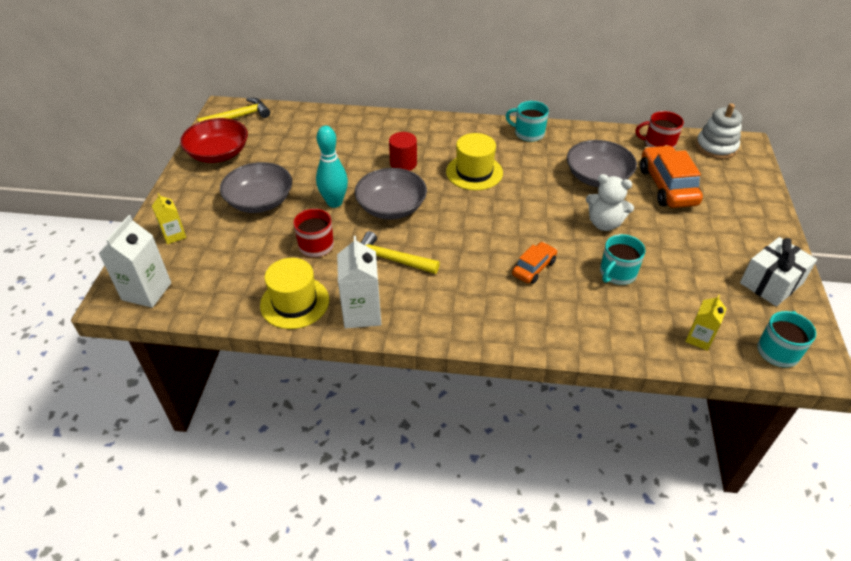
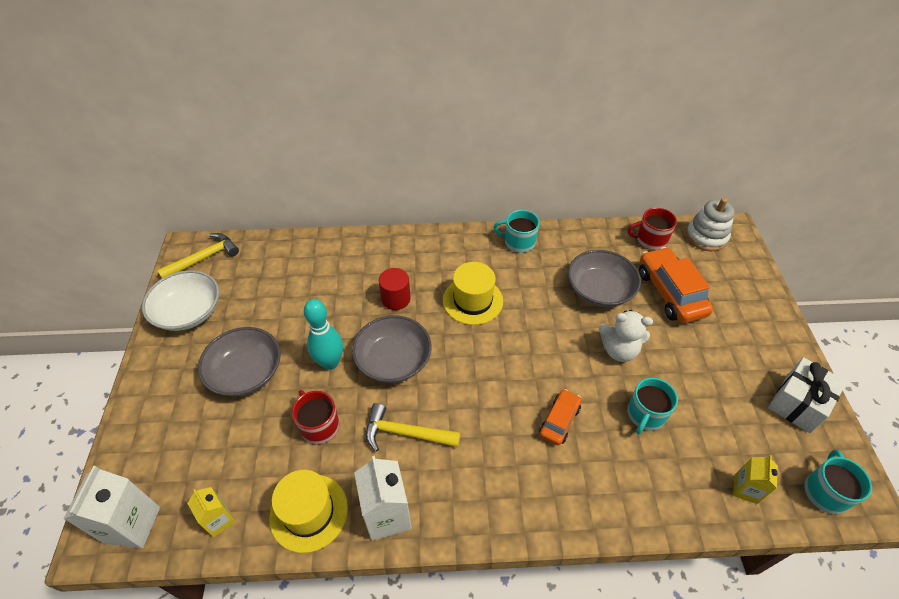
camera: 10 degrees left, 5 degrees up
yellow carton [152,193,186,244] -> yellow carton moved to [187,487,236,537]
red bowl [180,118,248,163] -> white bowl [142,270,219,331]

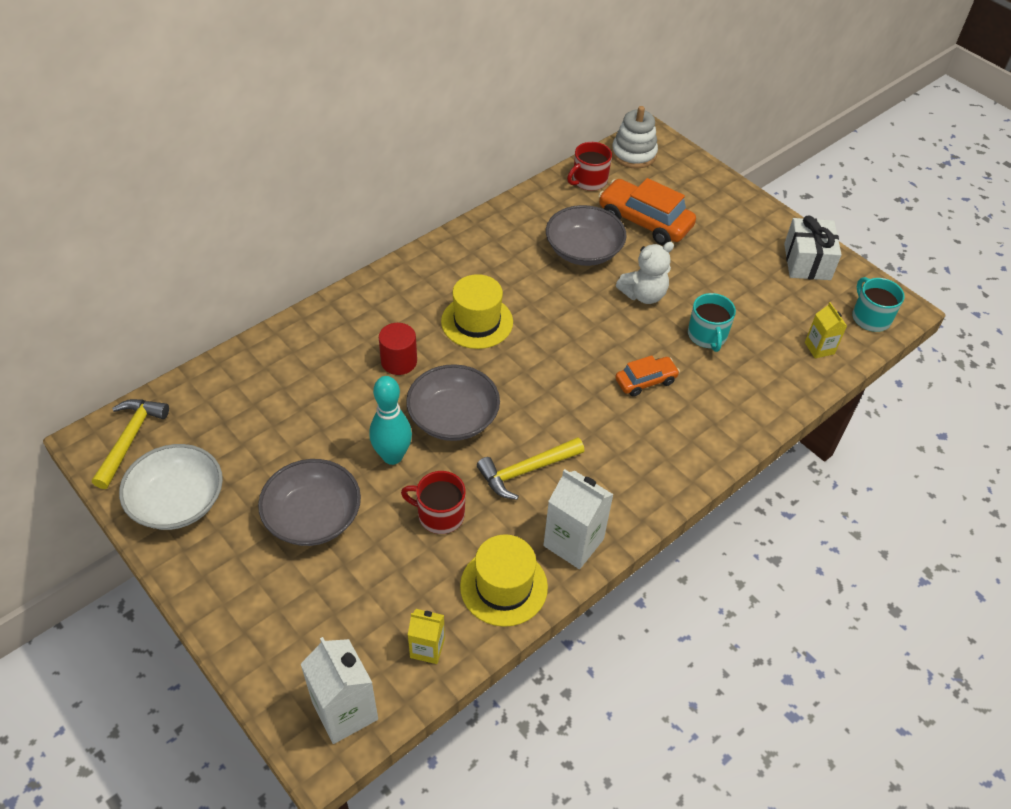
camera: 40 degrees left, 0 degrees up
turquoise mug [494,210,540,253] -> none
orange car [539,389,582,446] -> orange car turned 75 degrees clockwise [615,355,680,397]

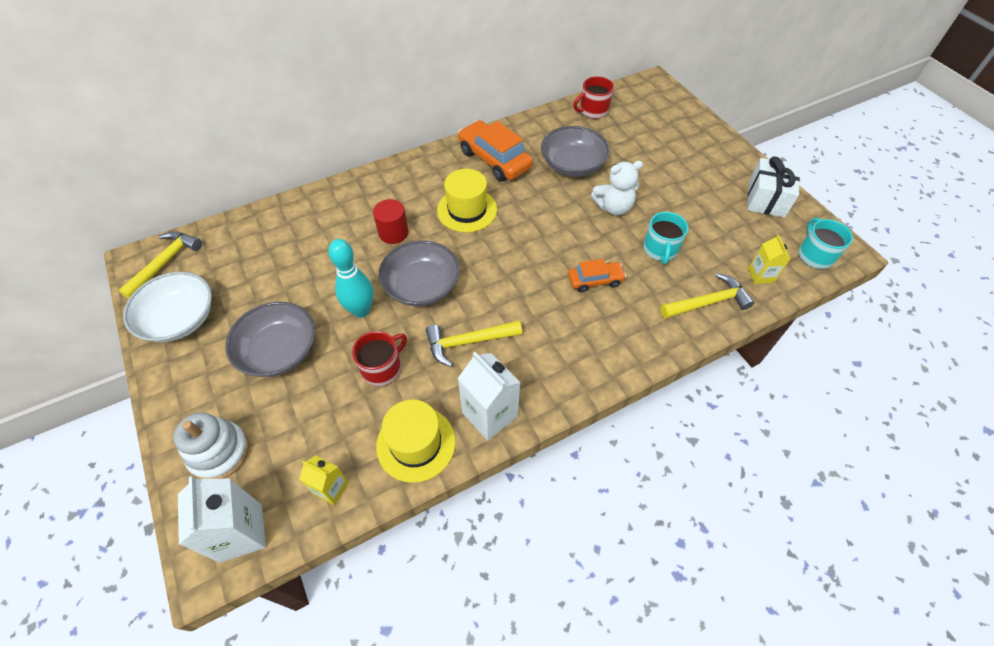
camera: 15 degrees right, 5 degrees up
red mug [401,471,466,534] -> red mug turned 105 degrees clockwise [352,331,407,386]
orange car [598,178,696,245] -> orange car moved to [458,120,533,181]
white stacking toy [612,106,658,169] -> white stacking toy moved to [173,412,249,479]
none -> yellow hammer [660,273,754,319]

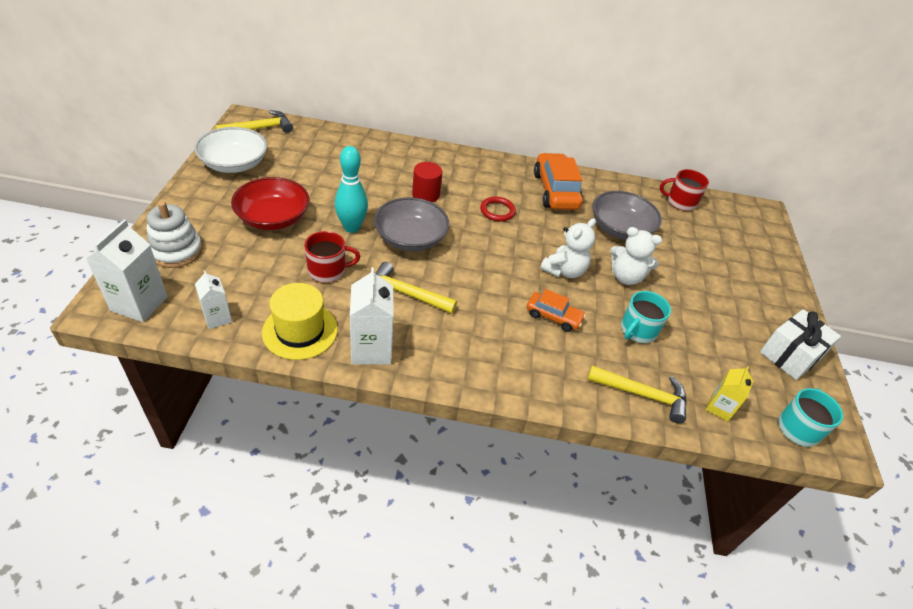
camera: 30 degrees right, 10 degrees down
grey bowl [225,302,315,377] -> red bowl [231,177,309,230]
yellow carton [299,455,349,505] -> white carton [195,270,232,329]
yellow hat [437,169,497,232] -> red ring [480,197,516,221]
none -> white teddy bear [540,218,596,278]

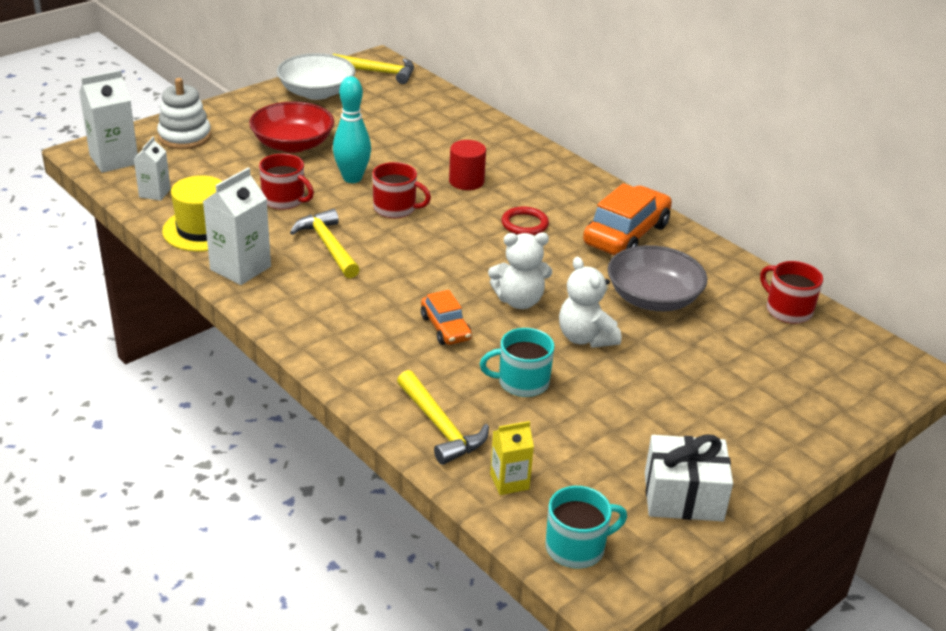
camera: 45 degrees right, 10 degrees down
grey bowl [374,197,449,252] -> red mug [372,162,431,218]

